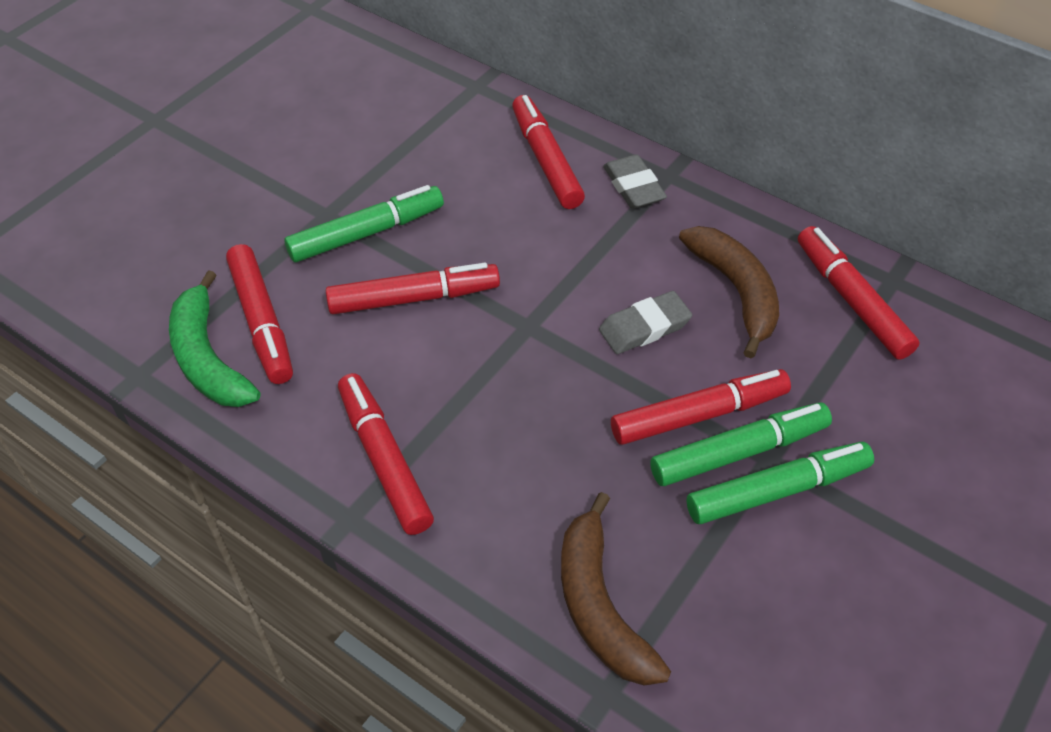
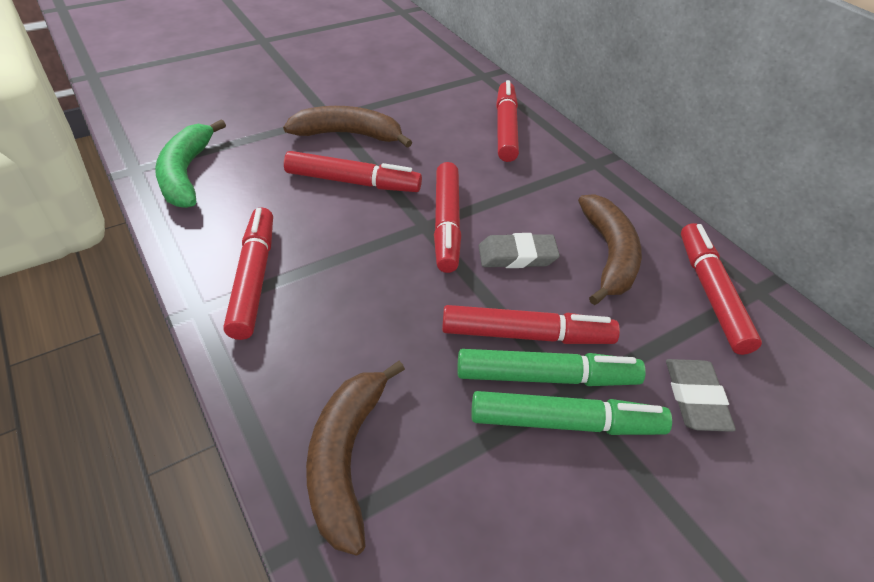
camera: 20 degrees right, 5 degrees down
red marker [226,244,293,384] -> red marker moved to [434,162,461,273]
green marker [284,185,444,262] -> brown banana [283,106,412,148]
grey eraser [603,154,667,209] -> grey eraser moved to [666,359,736,432]

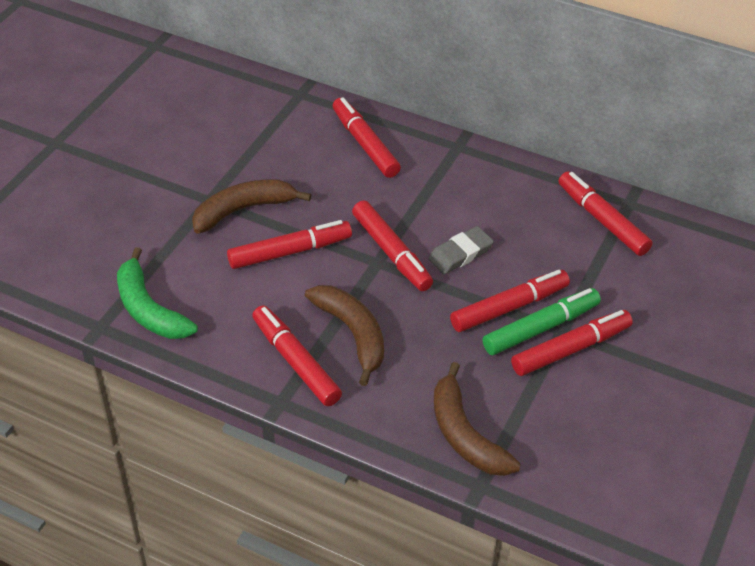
camera: 30 degrees left, 0 degrees up
green marker [471,391,672,435] -> red marker [511,310,633,376]
brown banana [578,194,642,305] -> brown banana moved to [305,285,384,386]
grey eraser [666,359,736,432] -> none

